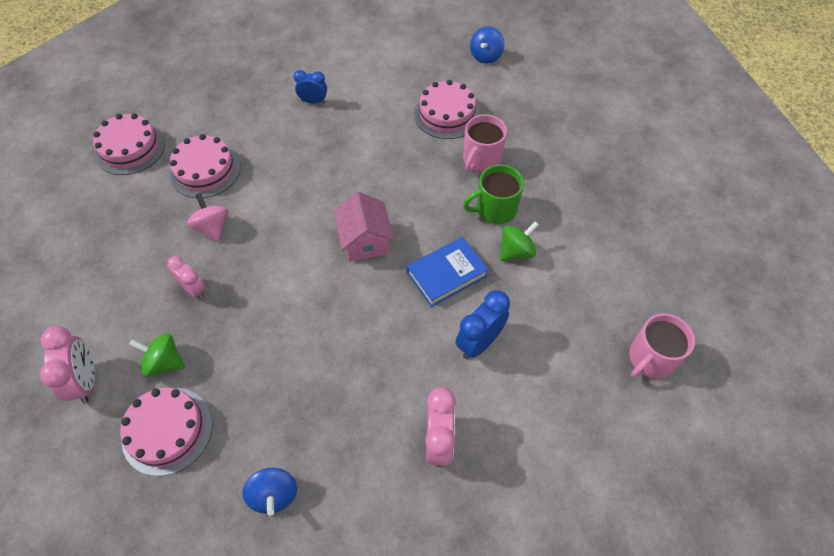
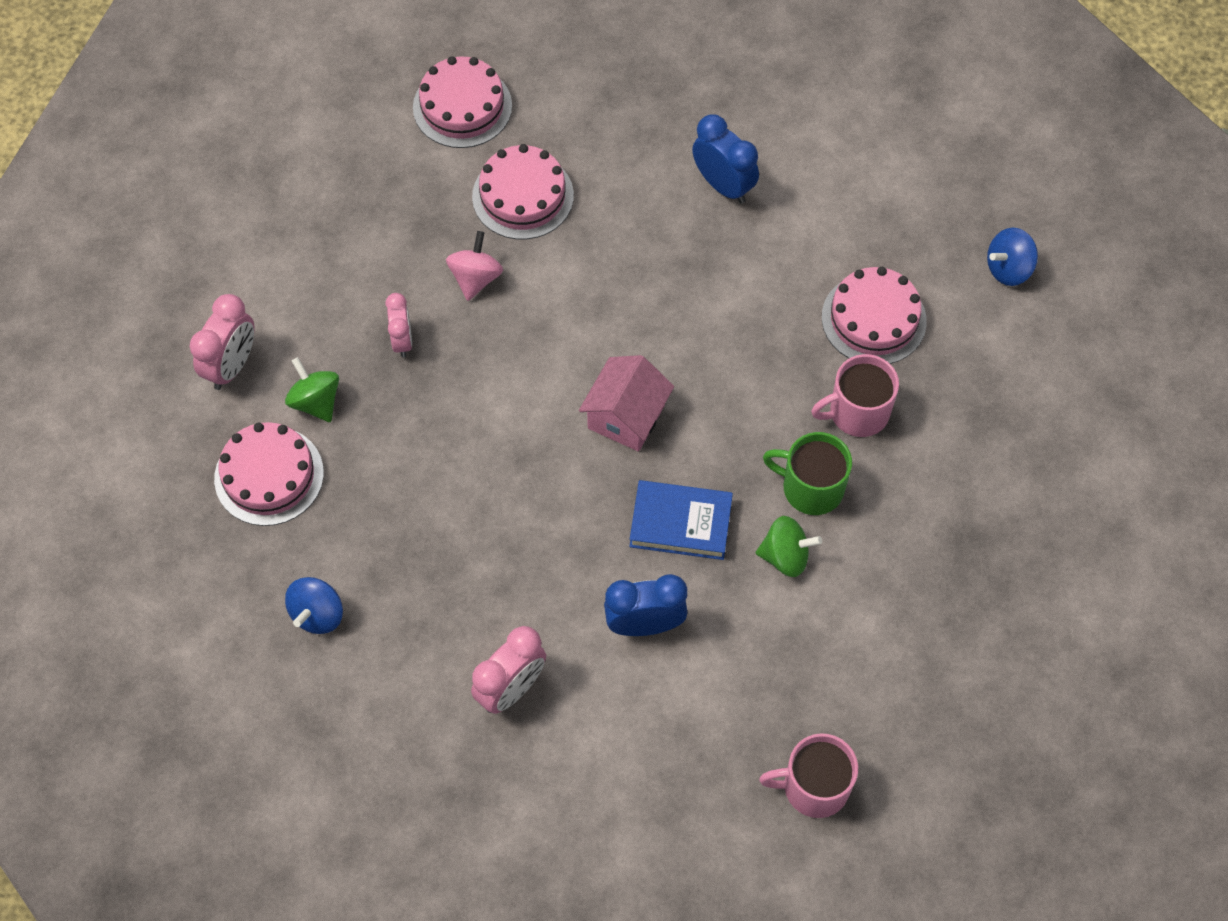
camera: 40 degrees right, 5 degrees up
blue clock [294,70,327,104] -> blue clock [692,114,759,203], size x1.52

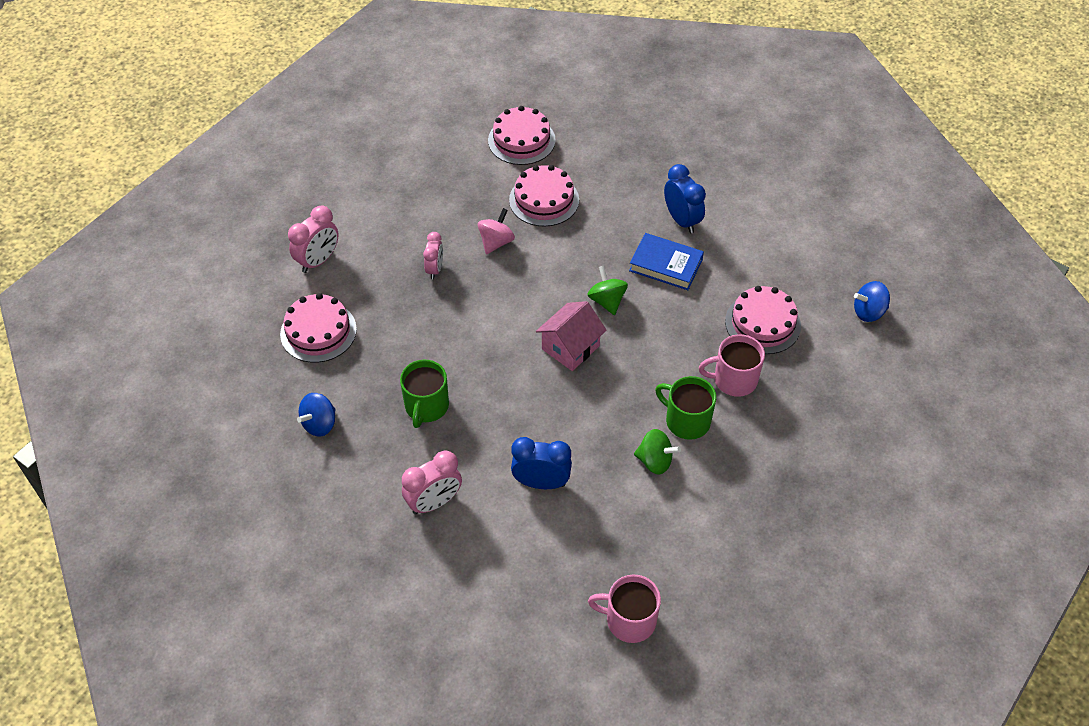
camera: 15 degrees right, 10 degrees down
green spinning top [285,357,339,422] -> green spinning top moved to [587,265,628,315]
blue book [629,480,733,560] -> blue book moved to [629,233,704,290]
none -> green mug [400,360,449,428]

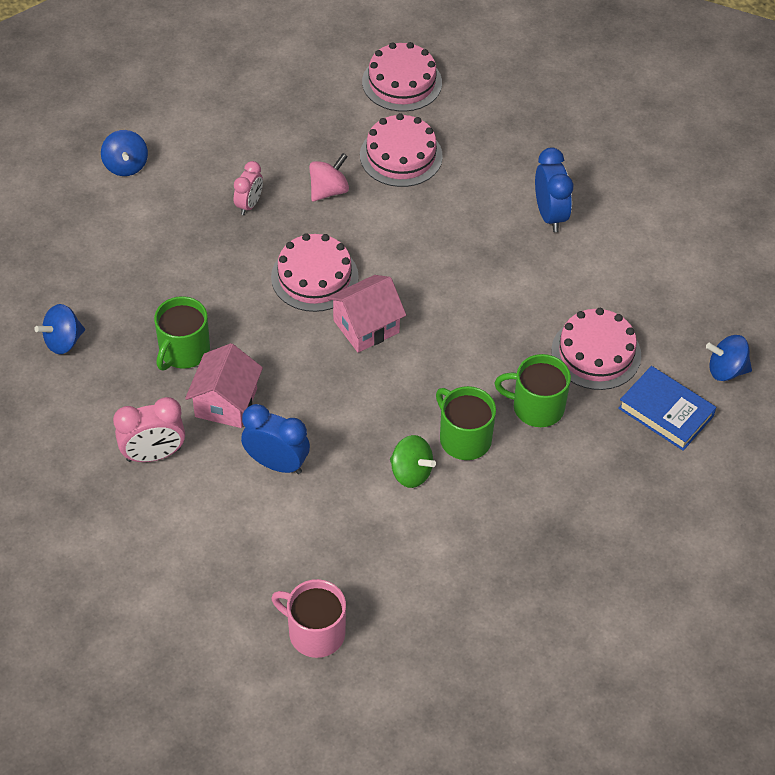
camera: 15 degrees right, 0 degrees up
pink cake [280,293,357,363] -> pink cake moved to [271,233,359,312]
pink clock [288,206,339,273] -> blue spinning top [101,130,148,176]
green spinning top [587,265,628,315] -> none
blue book [629,233,704,290] -> blue book moved to [618,366,716,451]
pink mug [699,334,765,397] -> green mug [495,354,571,427]
none -> pink house [185,343,263,428]

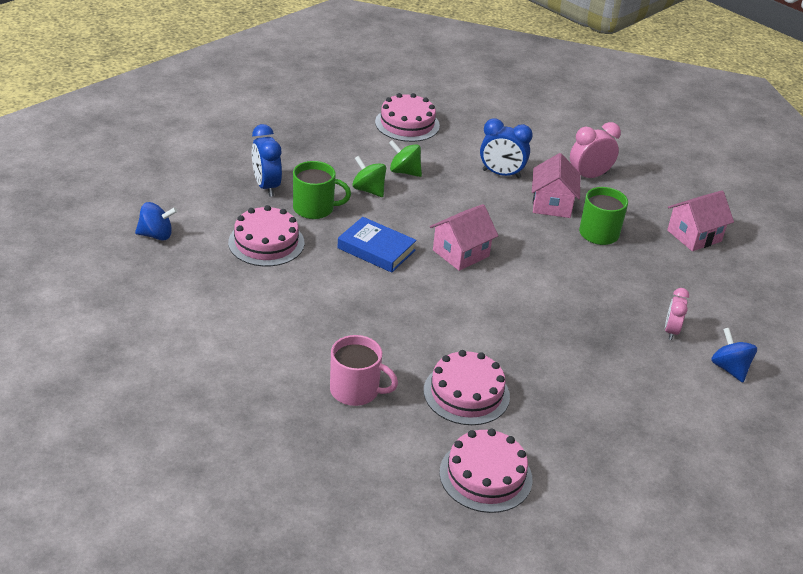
camera: 170 degrees right, 15 degrees down
blue spinning top [34,304,85,354] -> pink house [667,190,734,251]
pink clock [234,161,263,215] -> pink clock moved to [665,288,689,340]
pink cake [271,233,359,312] -> pink cake moved to [375,93,440,142]
pink mug [271,579,346,658] -> pink mug moved to [330,335,398,406]
pink spinning top [309,153,349,202] -> none
green mug [436,386,496,460] -> green spinning top [352,156,386,197]
blue clock [535,148,573,232] -> blue clock moved to [252,124,282,197]
blue book [618,366,716,451] -> blue book moved to [337,217,417,273]

